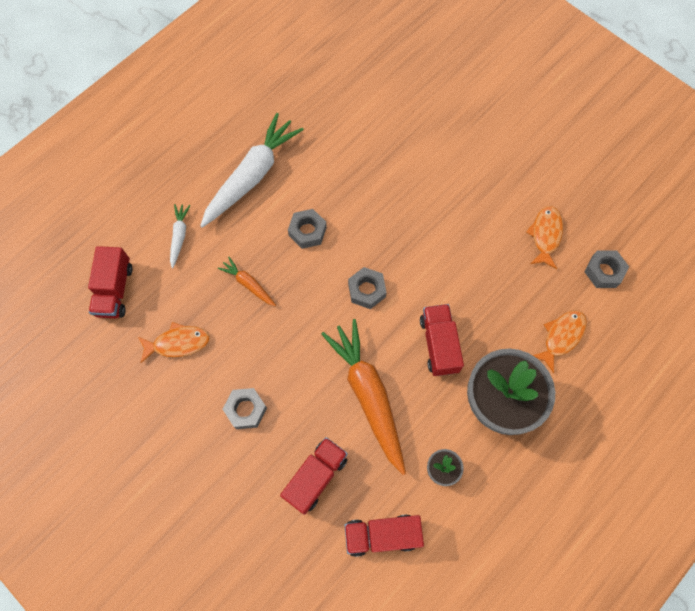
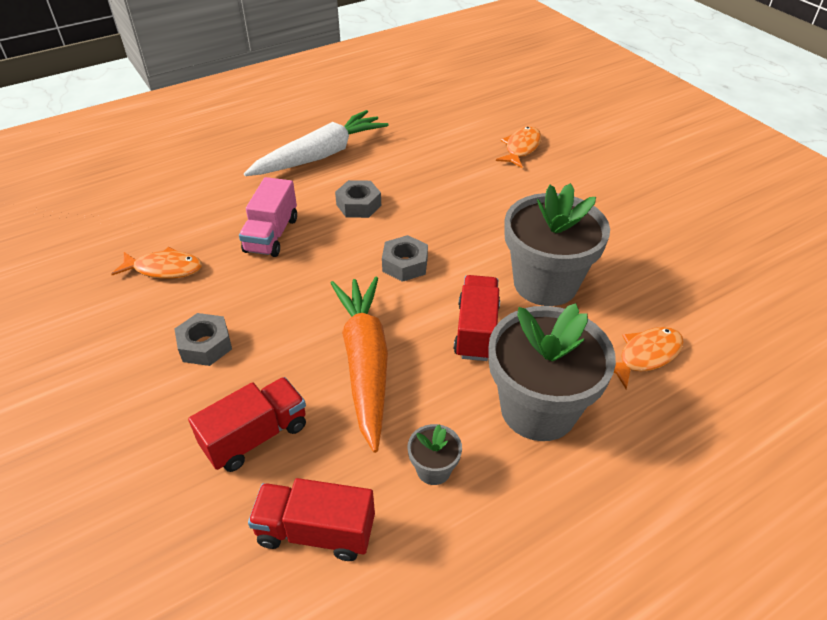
camera: 15 degrees right, 25 degrees down
red truck [88,246,132,318] -> none
white carrot [170,204,190,268] -> none
orange carrot [218,257,276,306] -> pink truck [239,177,297,257]
orange fish [526,206,563,269] -> orange fish moved to [496,127,542,168]
grey nut [584,250,629,288] -> none
none -> grey flower pot [504,183,610,306]

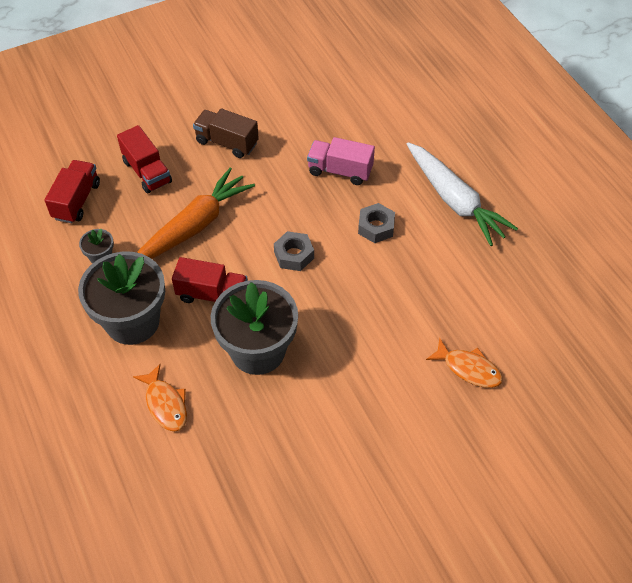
camera: 95 degrees right, 10 degrees up
orange fish [111,247,202,279] -> none
grey nut [175,313,232,366] -> brown truck [193,108,259,158]
orange carrot [330,276,388,453] -> orange carrot turned 45 degrees counterclockwise [137,168,255,259]

